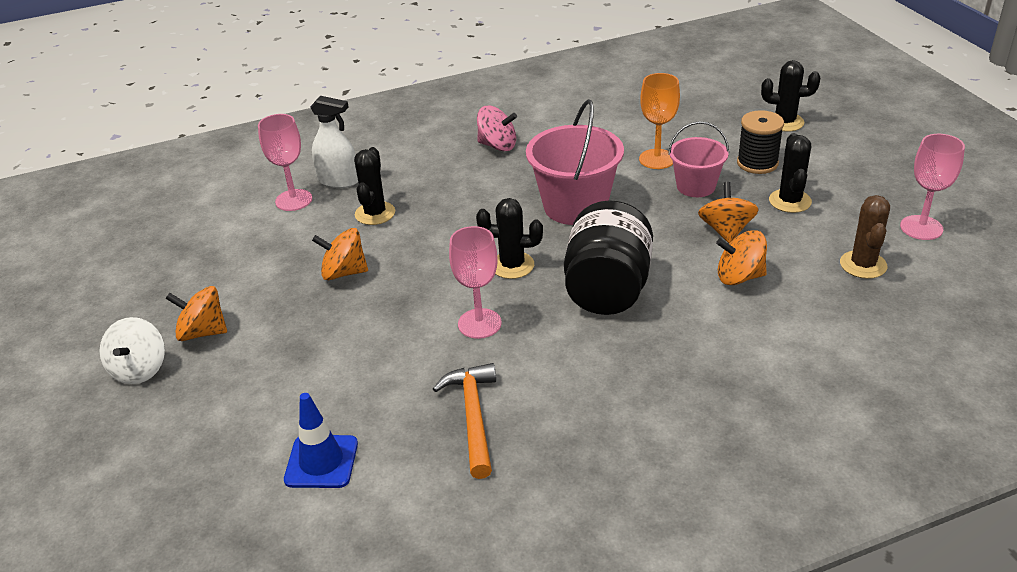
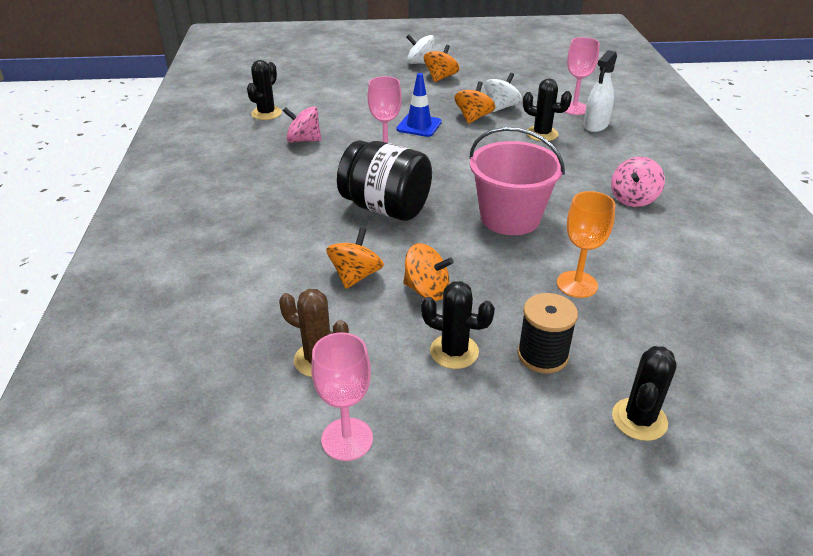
camera: 105 degrees right, 0 degrees up
blue traffic cone [284,393,358,488] -> blue traffic cone moved to [396,73,442,137]
orange hammer [433,363,496,479] -> pink spinning top [283,106,321,143]
black cactus [476,198,543,279] -> black cactus moved to [247,60,282,120]
pink bucket [668,121,729,197] -> none
none -> white spinning top [484,73,522,112]

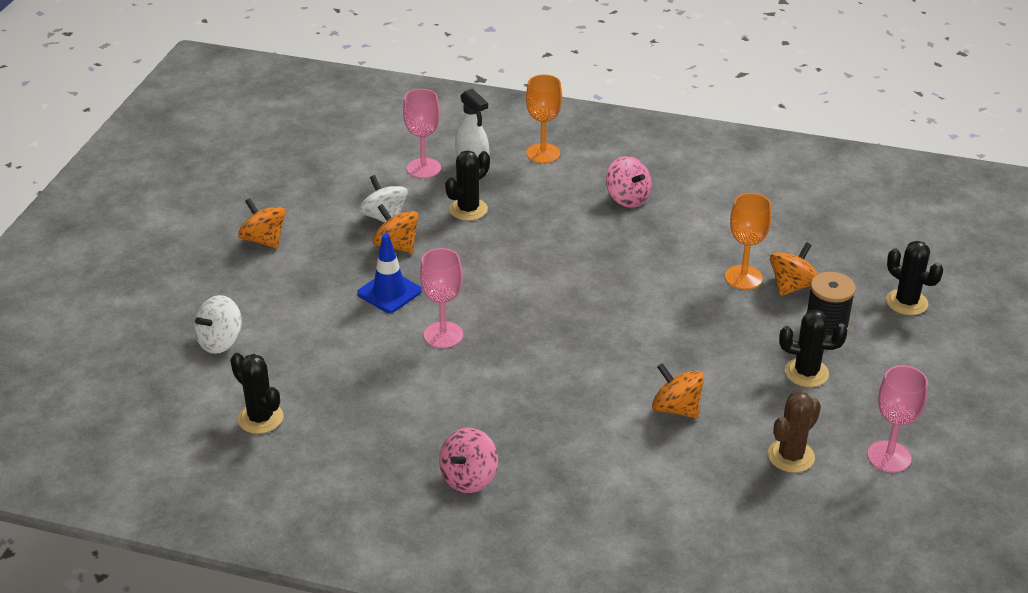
camera: 70 degrees left, 0 degrees up
pink spinning top [283,106,321,143] -> pink spinning top moved to [439,428,498,493]
black jar [337,140,432,221] -> none
orange spinning top [403,243,454,301] -> orange spinning top moved to [770,242,818,296]
white spinning top [406,34,434,64] -> white spinning top moved to [194,295,242,354]
black cactus [421,281,495,369] -> black cactus turned 60 degrees clockwise [779,309,847,387]
pink bucket [469,127,565,235] -> none
none -> orange goblet [526,75,562,163]

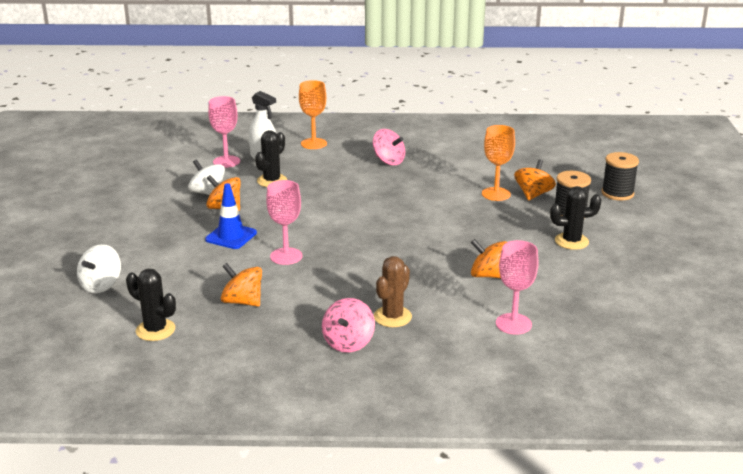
camera: 15 degrees left, 10 degrees down
orange spinning top [238,198,286,249] -> orange spinning top moved to [221,263,262,306]
brown cactus [768,391,821,473] -> brown cactus moved to [374,256,412,327]
pink goblet [867,365,928,473] -> pink goblet moved to [496,240,539,335]
black cactus [886,241,943,315] -> black spool [602,152,639,201]

